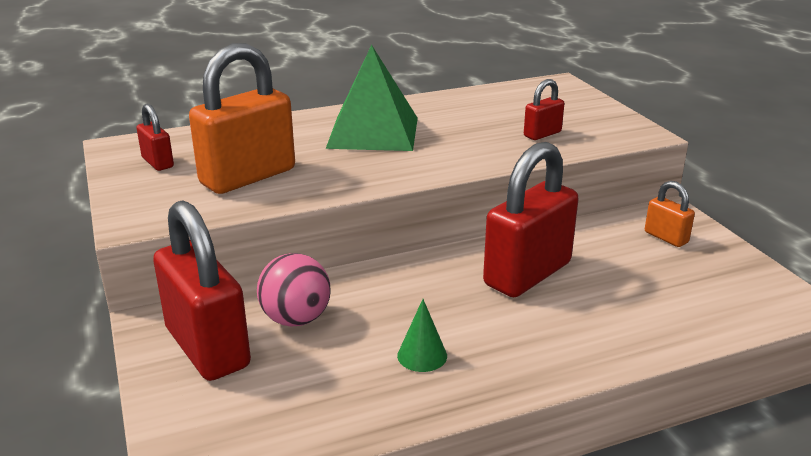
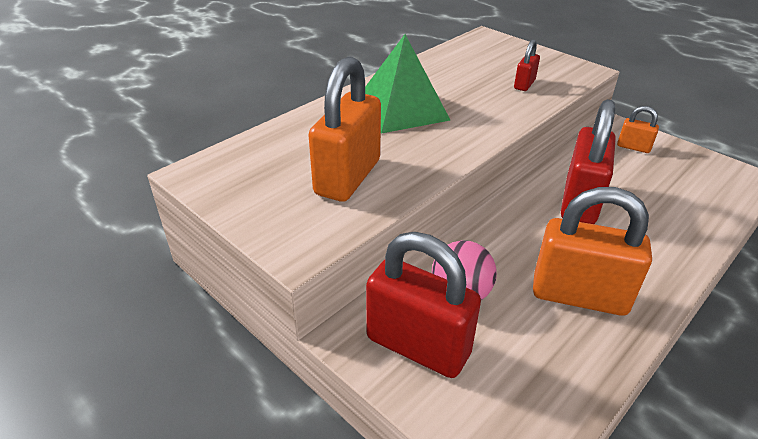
camera: 25 degrees left, 10 degrees up
red padlock [137,104,174,171] -> none
green cone [397,299,447,372] -> orange padlock [533,187,652,316]

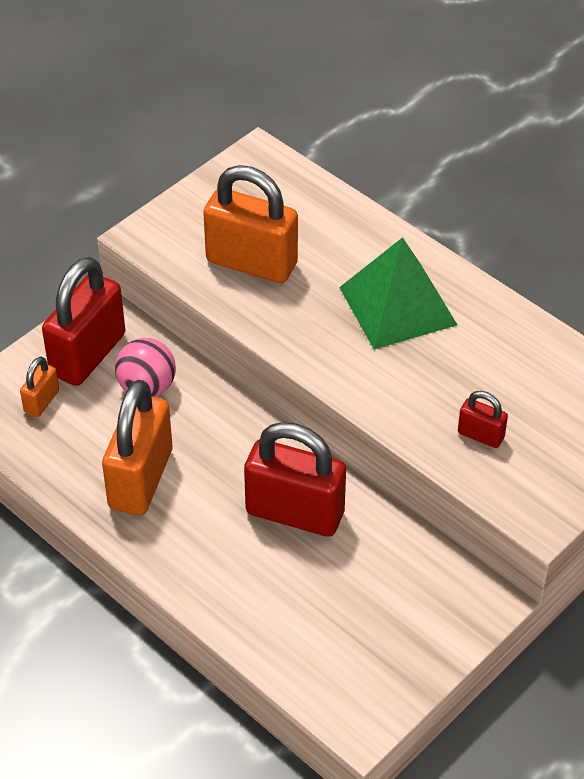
camera: 90 degrees right, 10 degrees up
orange padlock [617,106,659,153] -> orange padlock moved to [20,356,59,417]

